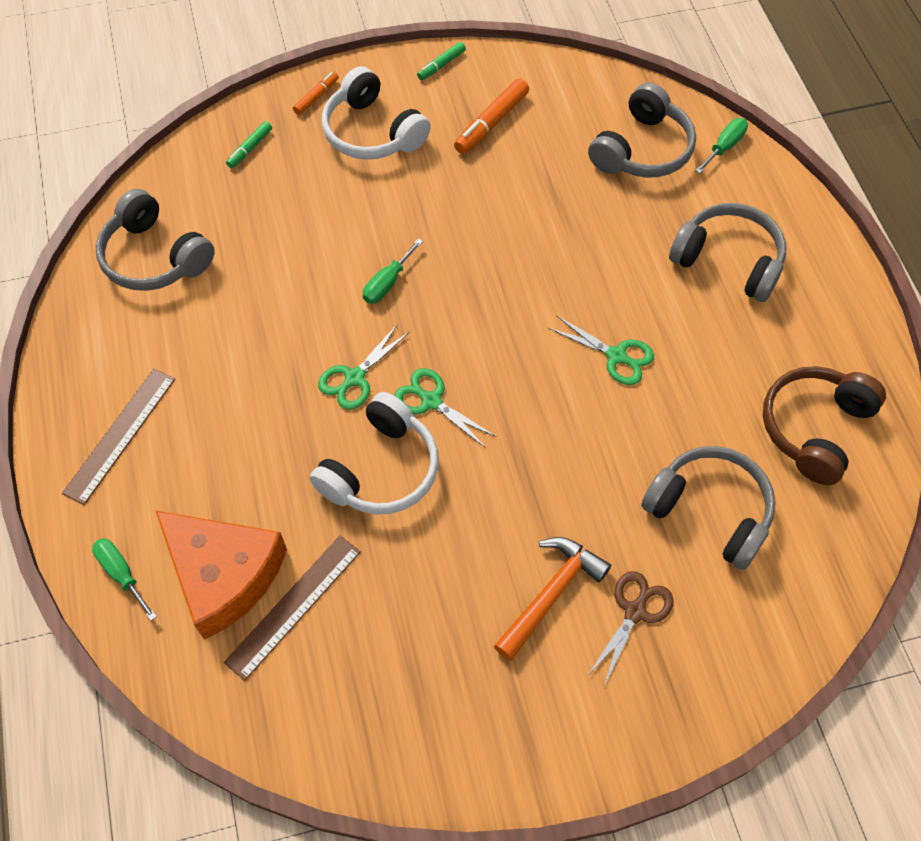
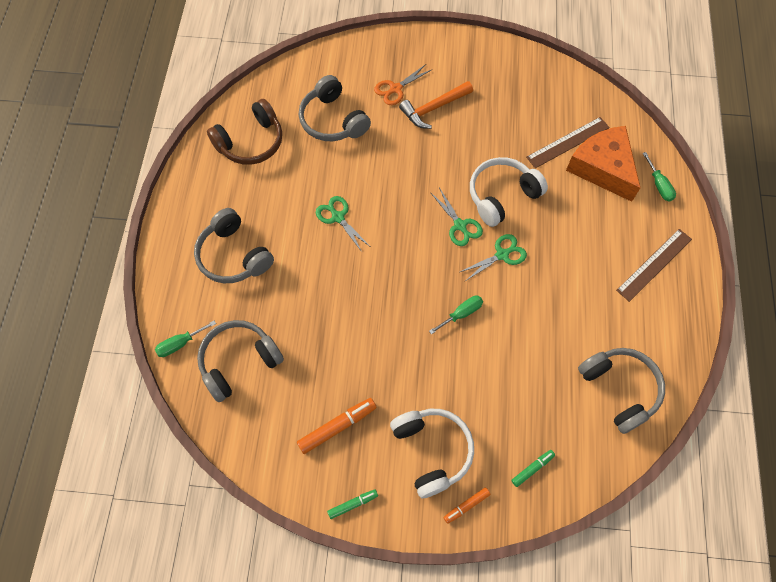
camera: 160 degrees left, 5 degrees up
brown scissors [588,571,674,686] -> orange scissors [374,64,433,105]

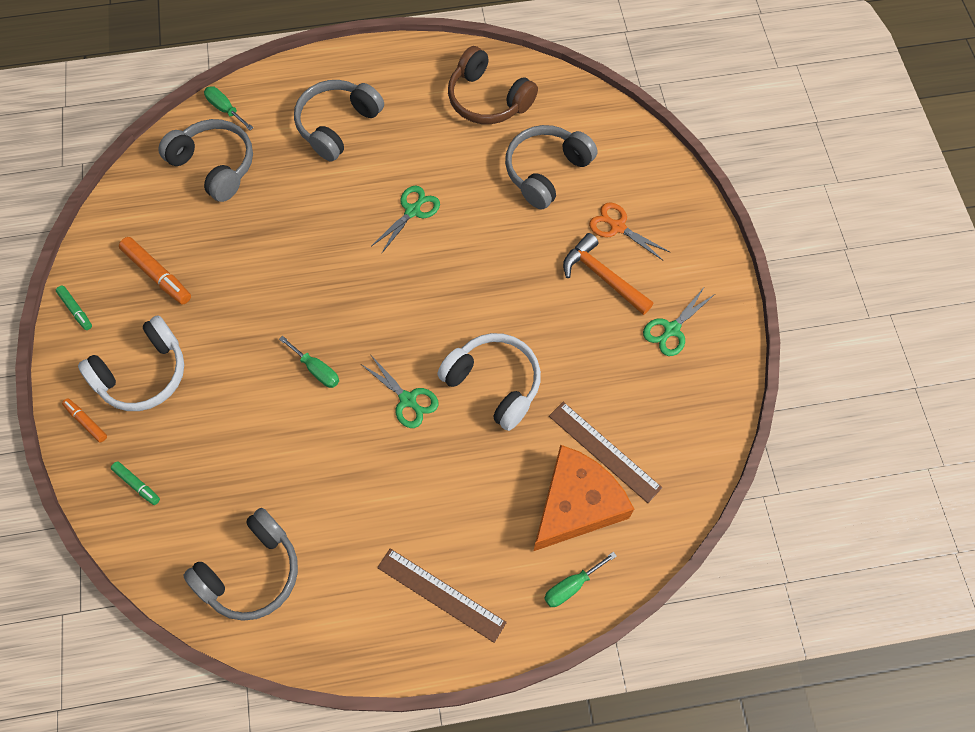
camera: 75 degrees right, 0 degrees up
green scissors [430,188,483,246] -> green scissors moved to [643,286,715,356]

